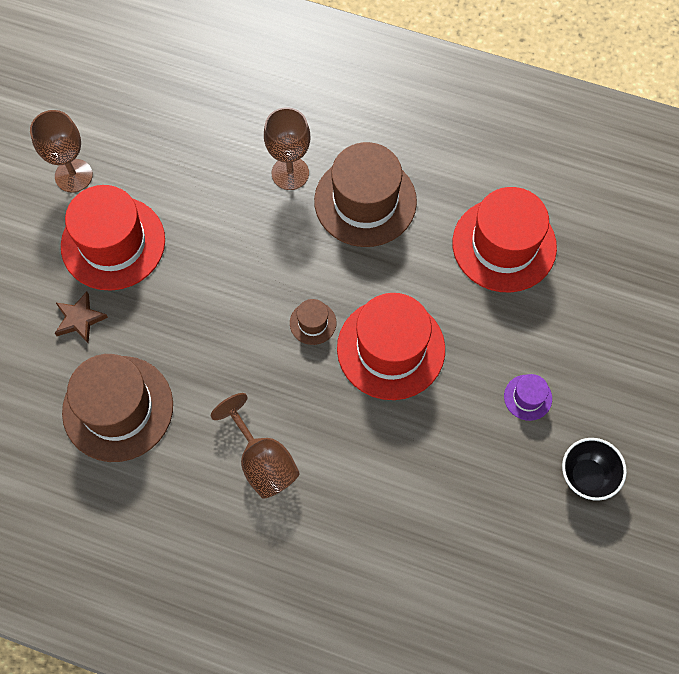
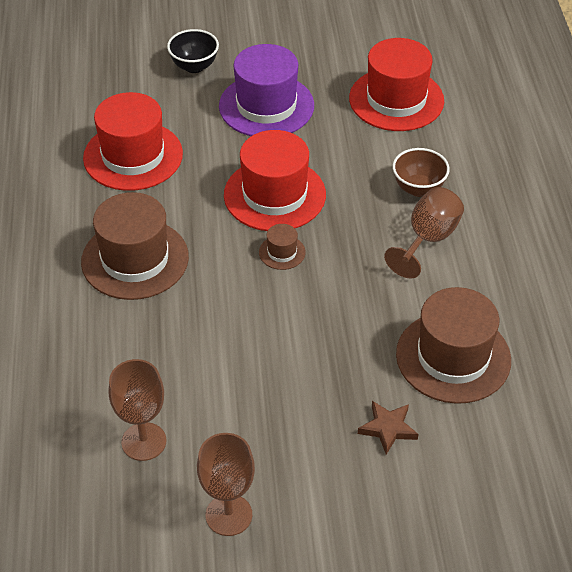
camera: 115 degrees left, 20 degrees down
red hat [61,185,165,291] -> red hat moved to [349,38,444,131]
brown goblet [264,107,310,190] -> brown goblet moved to [108,359,166,461]
purple hat [504,374,552,421] -> purple hat [219,44,314,136], size x2.29
black bowl [562,438,627,501] -> black bowl moved to [167,29,219,73]
none -> brown bowl [393,148,450,197]

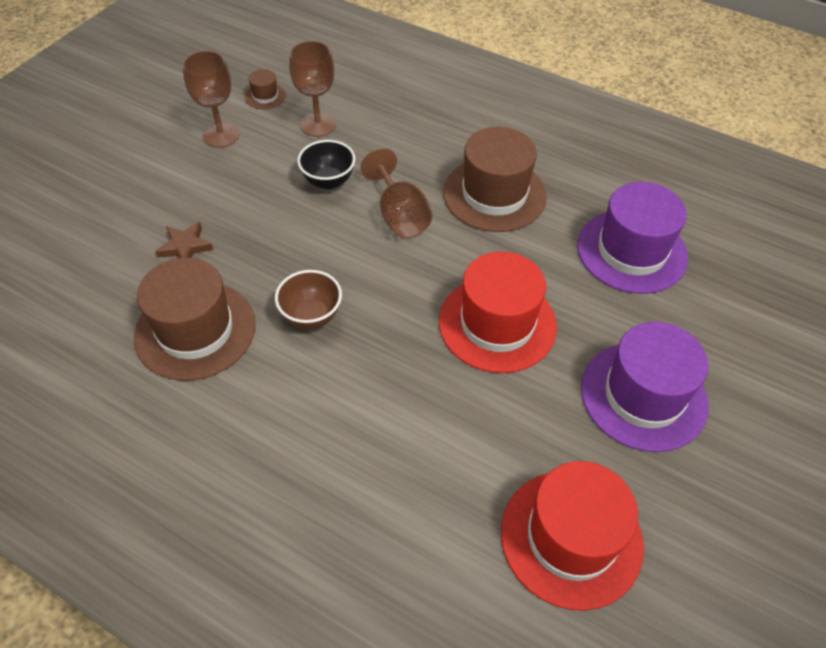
camera: 125 degrees right, 5 degrees up
red hat [83,92,183,191] -> purple hat [577,182,688,294]
black bowl [167,29,219,73] -> black bowl moved to [297,140,356,190]
brown hat [259,224,306,270] -> brown hat moved to [245,69,286,109]
brown goblet [384,187,464,279] -> brown goblet moved to [361,148,433,238]
brown bowl [393,148,450,197] -> brown bowl moved to [275,270,342,329]

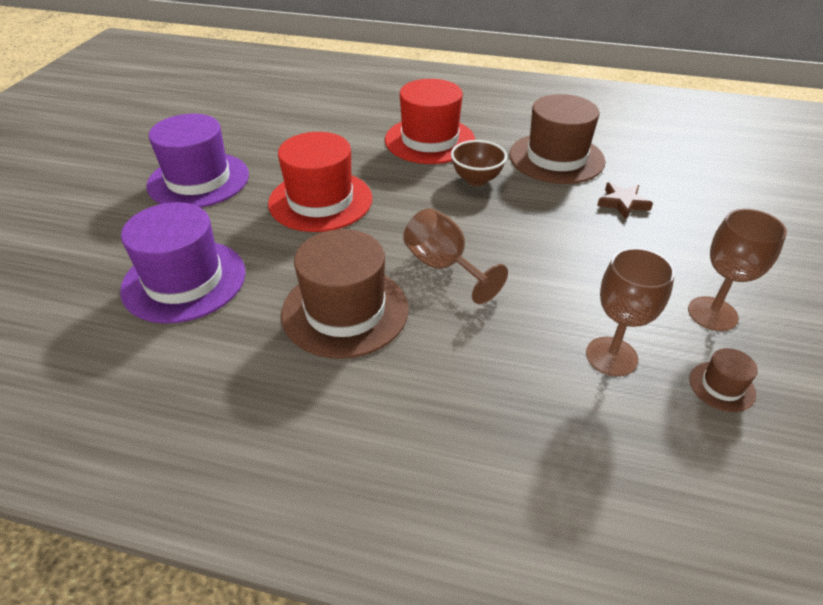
camera: 165 degrees right, 10 degrees down
black bowl [297,140,356,190] -> none
red hat [501,461,644,611] -> red hat moved to [385,79,475,164]

